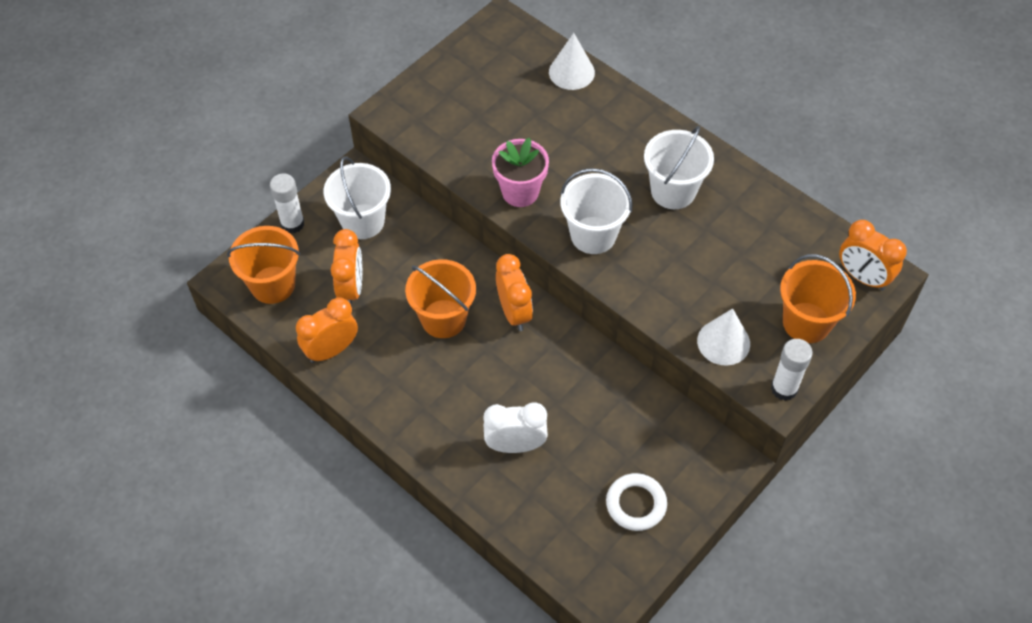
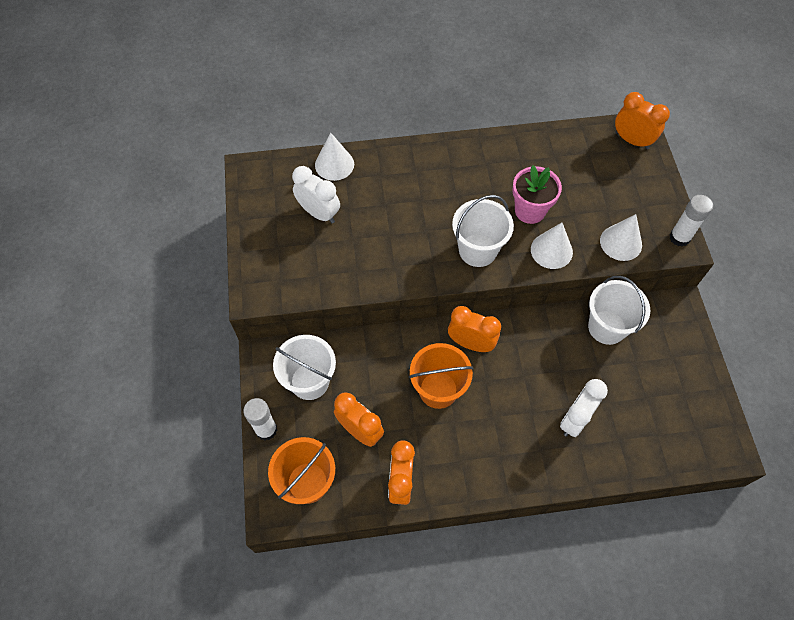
camera: 50 degrees left, 5 degrees up
pink flower pot [492,138,549,207] -> pink flower pot moved to [512,165,562,224]
white ring [606,473,667,531] -> none
white bucket [644,126,714,209] -> white bucket moved to [588,276,650,345]
orange bucket [780,254,856,343] -> none
orange clock [839,220,907,291] -> orange clock turned 135 degrees counterclockwise [615,92,670,149]
none -> white clock [292,166,340,223]
none -> white cone [531,223,573,269]

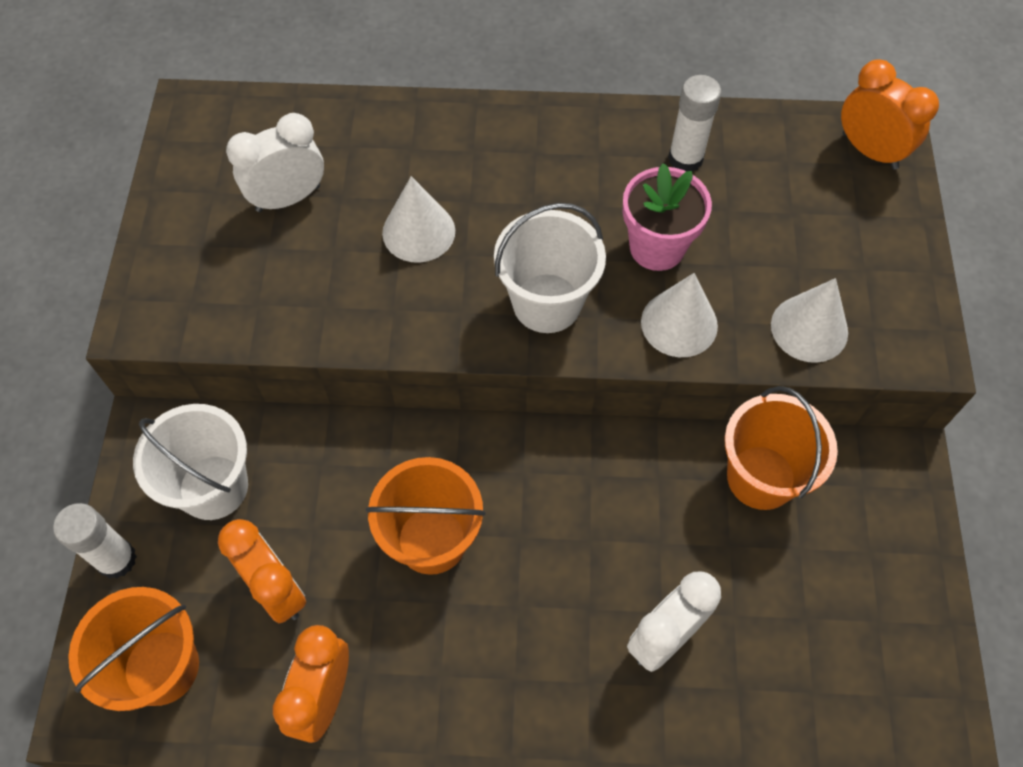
camera: 10 degrees right, 0 degrees up
white clock [292,166,340,223] -> white clock turned 75 degrees counterclockwise [226,113,324,212]
white cone [315,133,354,181] -> white cone moved to [382,176,455,263]
orange clock [448,306,501,352] -> none
white bucket [588,276,650,345] -> orange bucket [724,386,838,510]
white glue stick [670,195,713,247] -> white glue stick moved to [668,75,721,172]

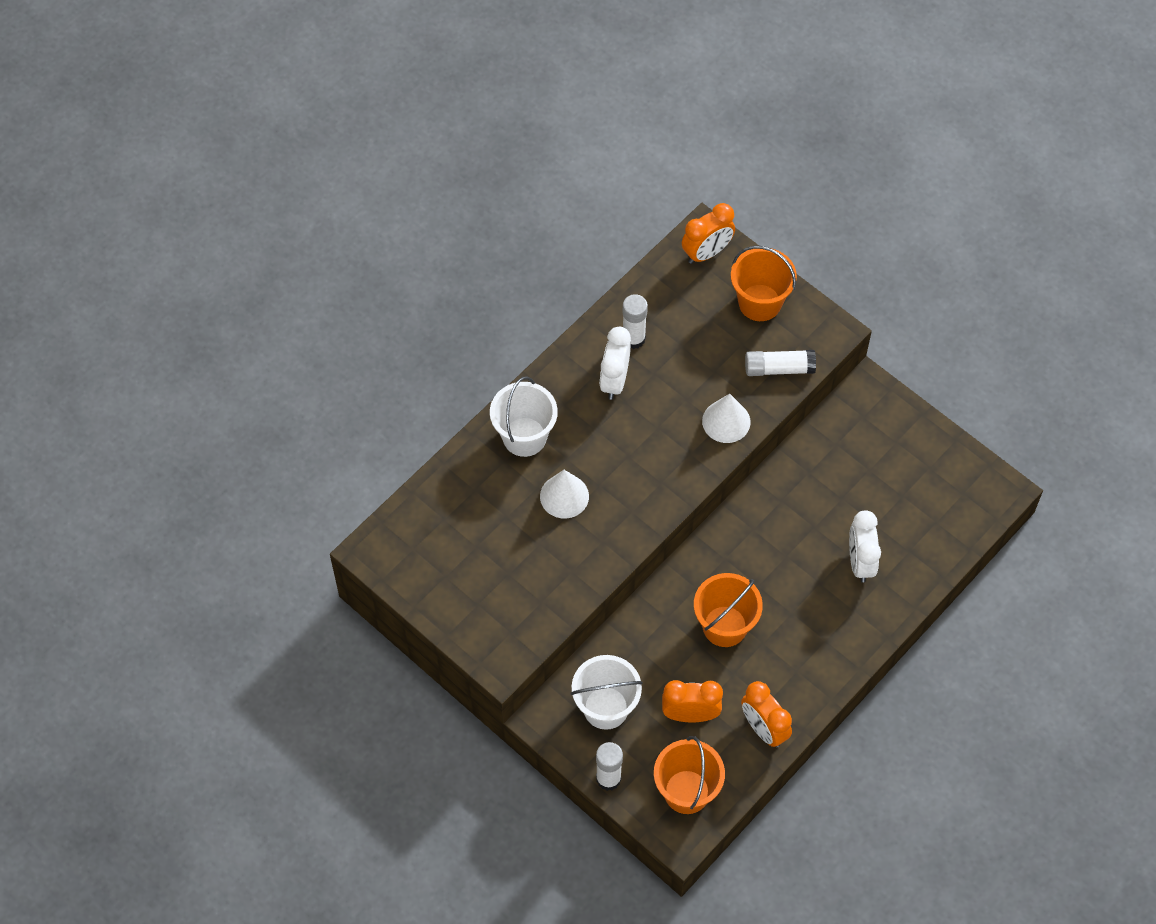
camera: 50 degrees left, 0 degrees up
white clock [226,113,324,212] -> white clock moved to [600,327,631,400]
white bucket [494,203,606,333] -> white bucket moved to [490,377,558,457]
pink flower pot [623,163,712,271] -> none
orange bucket [724,386,838,510] -> orange bucket moved to [731,246,797,321]
white cone [771,278,848,363] -> white glue stick [745,350,816,376]
orange clock [841,59,939,170] -> orange clock turned 150 degrees clockwise [682,203,735,264]

